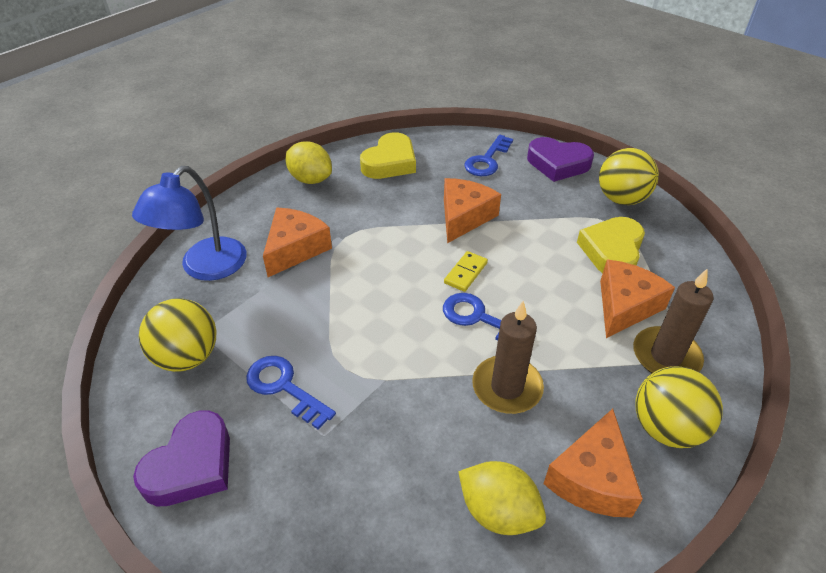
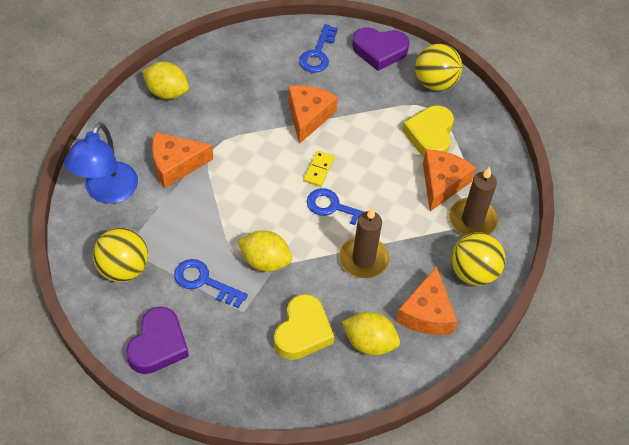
camera: 15 degrees left, 10 degrees up
orange cheese [263,208,332,277] -> orange cheese turned 120 degrees counterclockwise [152,132,213,188]
yellow heart [360,132,416,179] -> yellow heart moved to [274,294,334,360]
none -> yellow lemon [238,230,292,272]

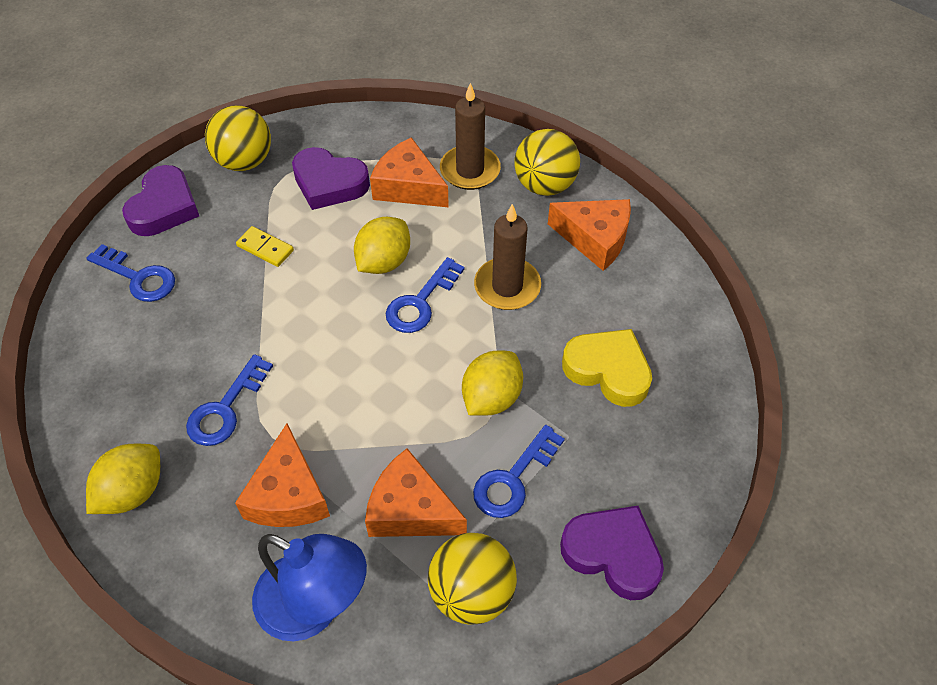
camera: 75 degrees left, 0 degrees up
orange cheese [288,85,338,144] -> orange cheese moved to [365,448,467,537]
yellow domino [303,151,334,187] -> yellow domino moved to [236,226,294,267]
yellow lemon [342,312,400,355] -> yellow lemon moved to [354,217,410,274]
yellow heart [402,105,454,156] -> purple heart [292,147,370,210]
none -> blue key [186,354,273,446]

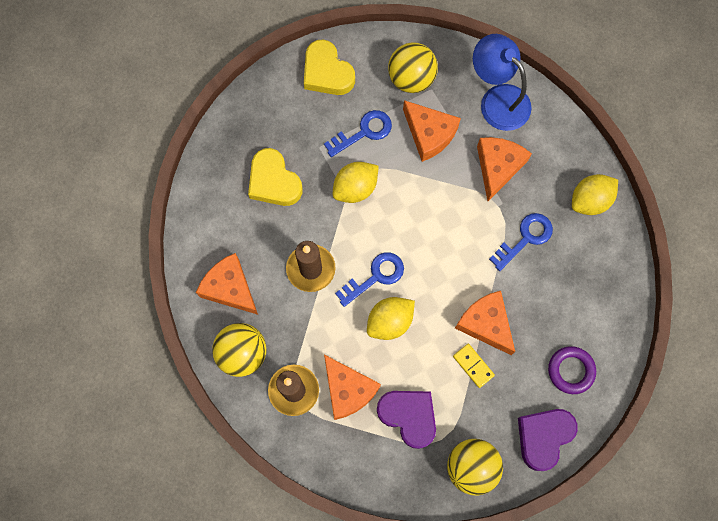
camera: 160 degrees left, 20 degrees up
blue key [86,244,175,302] -> purple ring [548,346,596,394]
purple heart [560,506,664,600] -> yellow heart [304,40,355,95]
none -> orange cheese [455,291,515,355]

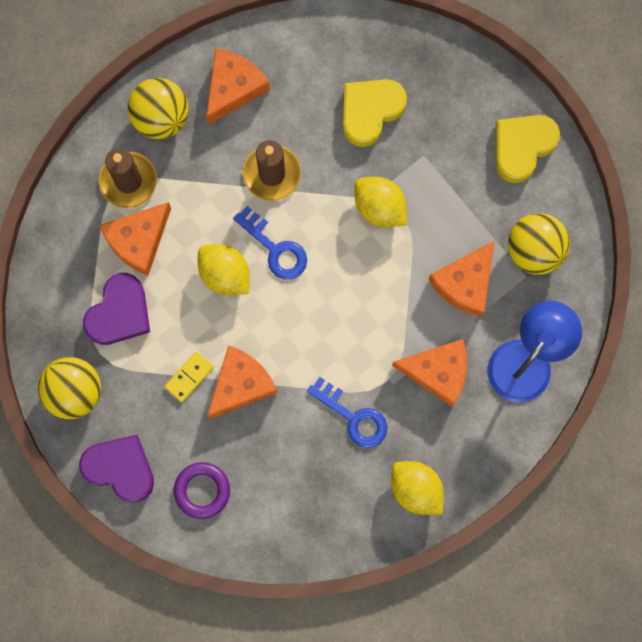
camera: 80 degrees right, 5 degrees up
blue key [324,110,392,157] -> none

